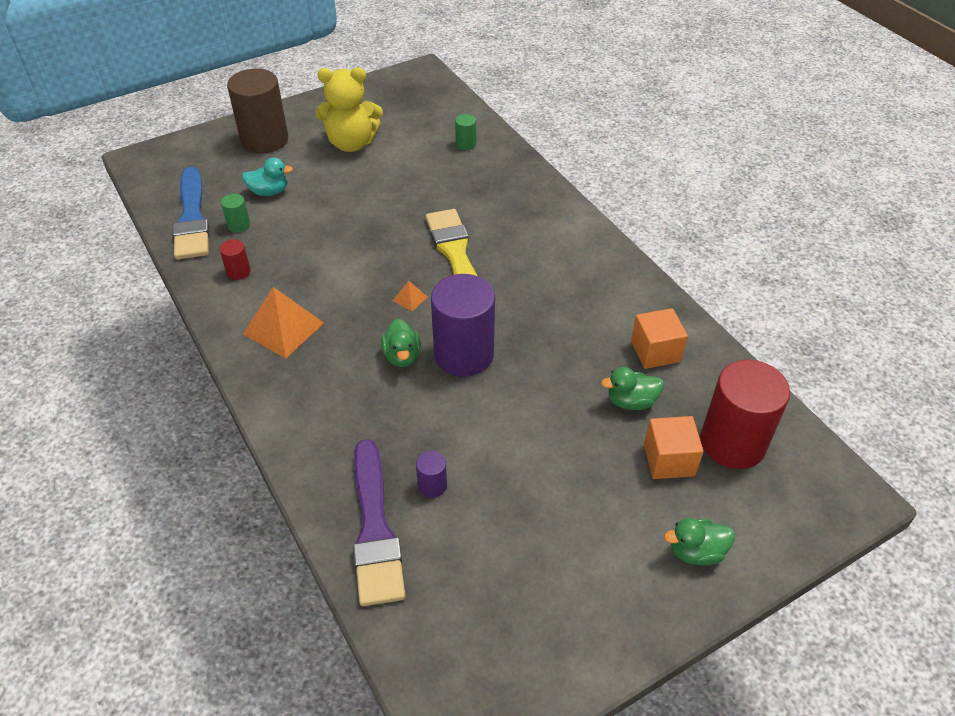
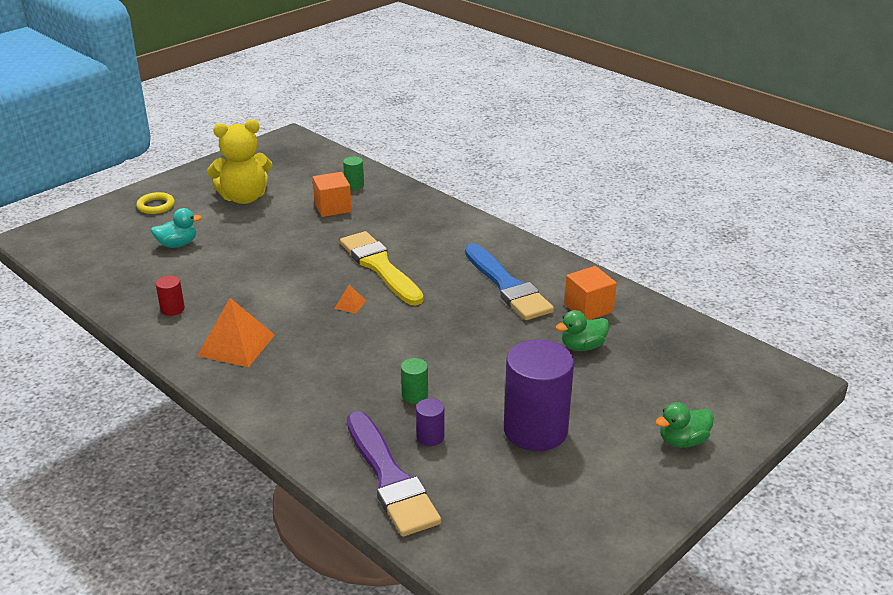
camera: 15 degrees left, 15 degrees down
blue brush [173,167,210,259] -> blue brush moved to [465,243,554,320]
green cylinder [221,194,250,233] -> green cylinder moved to [401,358,428,403]
brown cylinder [227,69,288,154] -> yellow ring [136,192,175,214]
green duck [381,319,421,367] -> none
purple cylinder [431,274,495,377] -> purple cylinder moved to [504,340,574,451]
orange cube [644,416,704,479] -> orange cube moved to [312,172,352,217]
red cylinder [701,360,790,469] -> none

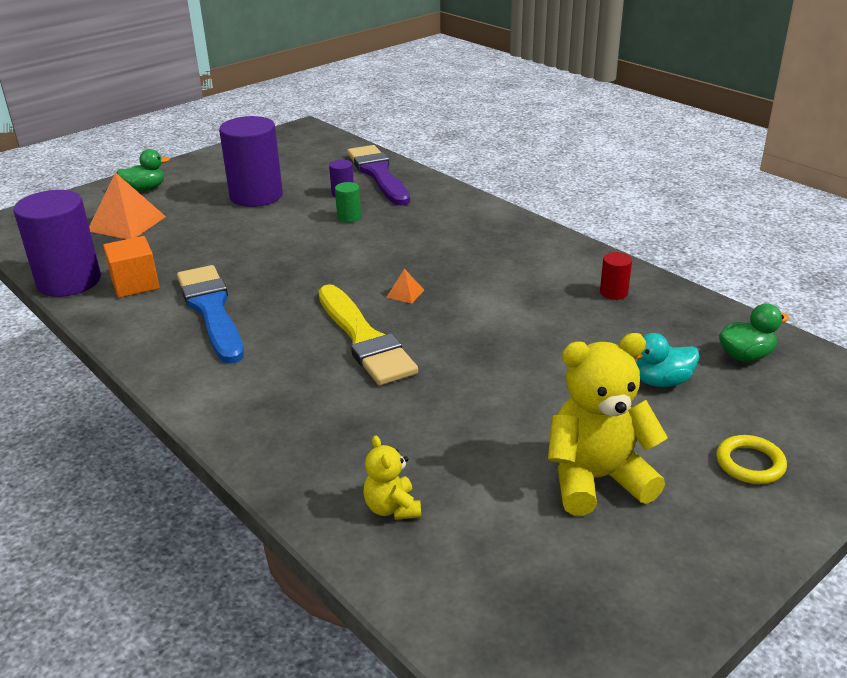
camera: 175 degrees left, 0 degrees up
orange pyramid [197,298,275,367] -> orange pyramid moved to [89,172,166,239]
orange cube [312,172,352,217] -> none
green cylinder [343,157,364,190] -> yellow teddy bear [363,435,421,520]
green duck [556,310,610,351] -> green duck moved to [719,303,789,361]
none -> purple cylinder [14,190,101,297]

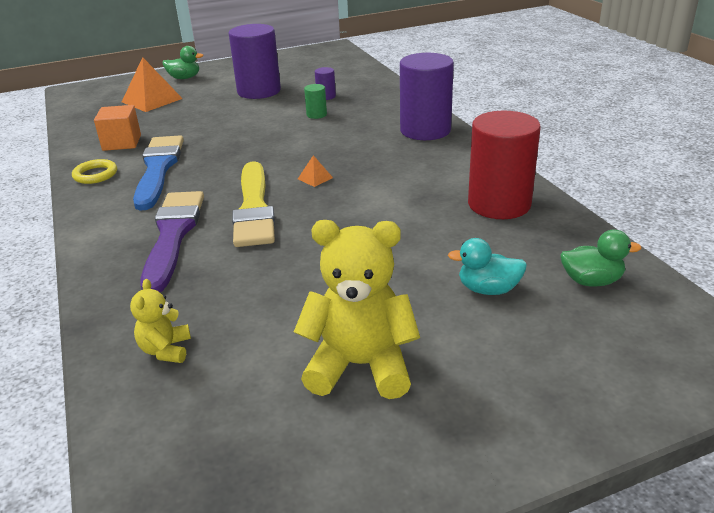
camera: 20 degrees right, 0 degrees up
purple cylinder [14,190,101,297] -> purple cylinder moved to [400,53,454,140]
purple brush [347,145,410,205] -> purple brush moved to [140,191,204,292]
red cylinder [600,252,632,300] -> red cylinder [468,111,541,219], size x2.32
yellow ring [716,435,787,484] -> yellow ring moved to [72,159,117,184]

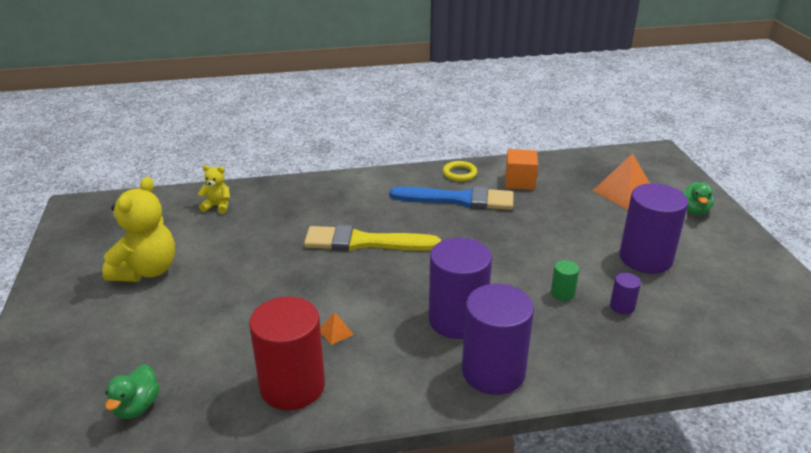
camera: 100 degrees right, 0 degrees up
purple brush [140,191,204,292] -> none
orange pyramid [298,155,333,187] -> orange pyramid moved to [320,312,354,345]
turquoise duck [448,238,527,295] -> none
none -> purple cylinder [429,238,492,339]

